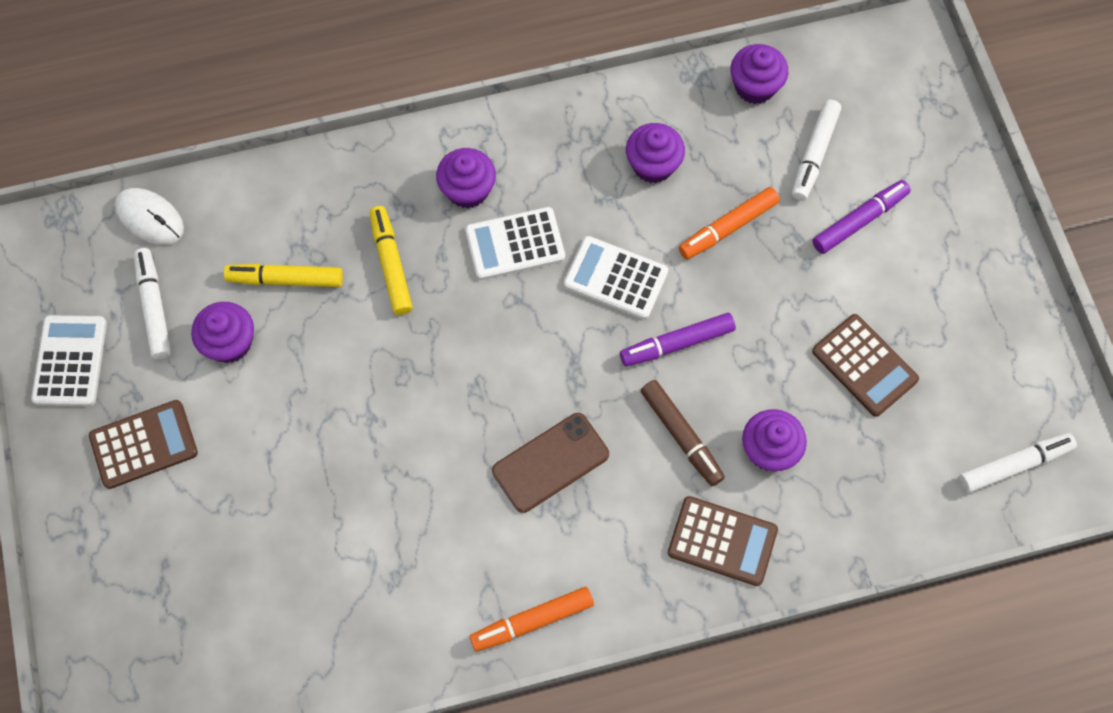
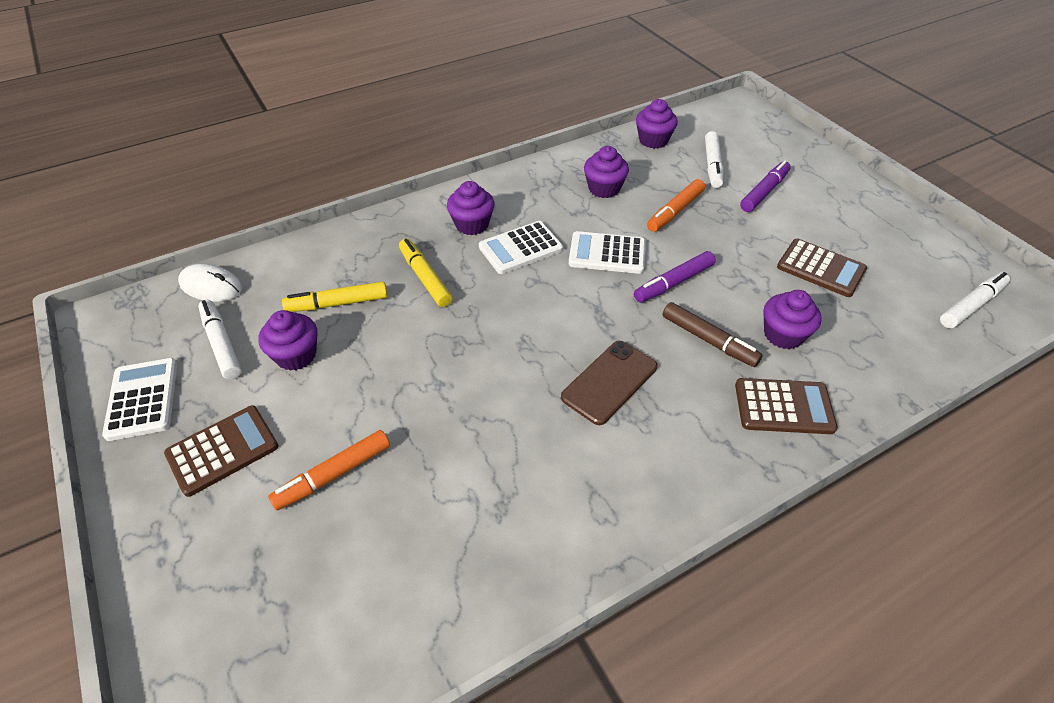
camera: 15 degrees left, 20 degrees down
orange marker [470,587,594,652] -> orange marker moved to [268,430,390,511]

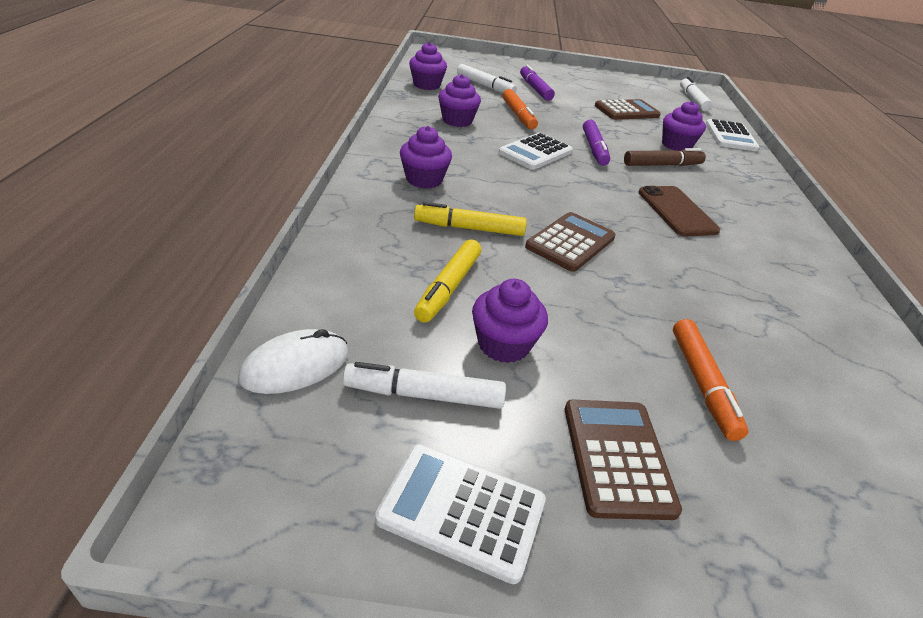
camera: 60 degrees left, 10 degrees down
white calculator [479,221,563,274] -> white calculator moved to [706,119,759,151]
brown calculator [735,378,838,434] -> brown calculator moved to [525,212,616,272]

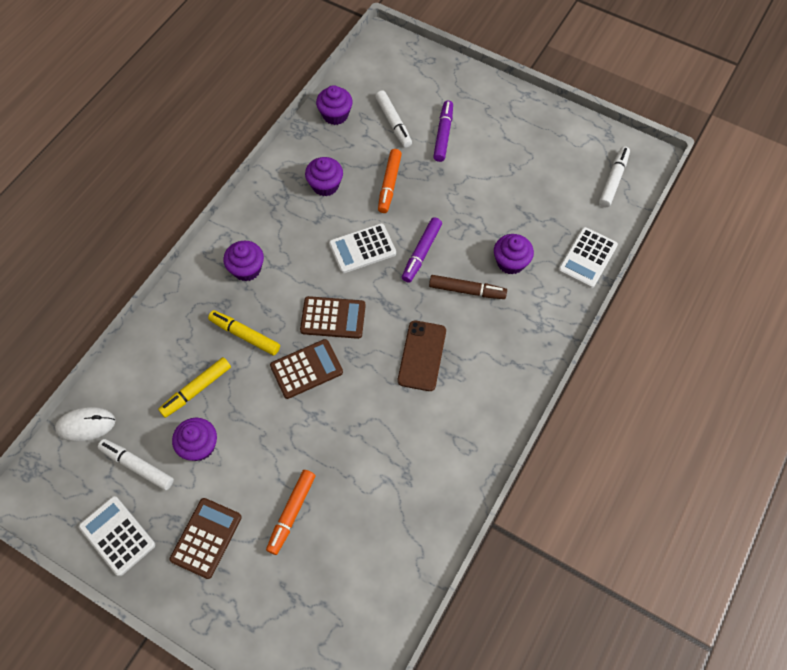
camera: 30 degrees right, 25 degrees up
brown calculator [595,99,661,120] -> brown calculator moved to [300,296,366,339]

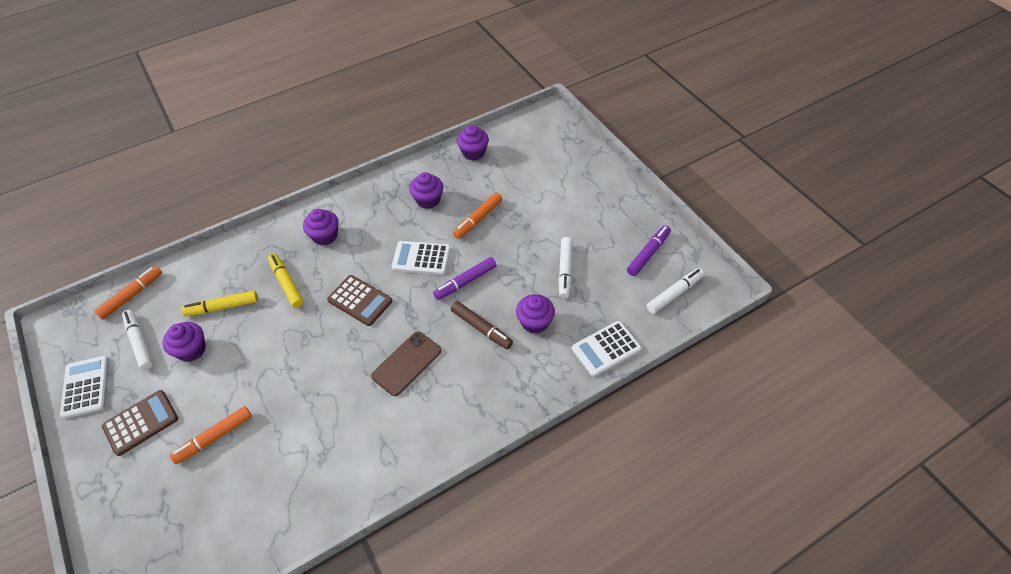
camera: 30 degrees right, 10 degrees down
white mouse [55,407,116,442] -> orange marker [94,266,162,320]
brown calculator [270,339,343,399] -> none
white marker [375,90,412,148] -> white marker moved to [559,237,572,299]
purple marker [433,101,453,162] -> purple marker moved to [627,225,671,276]

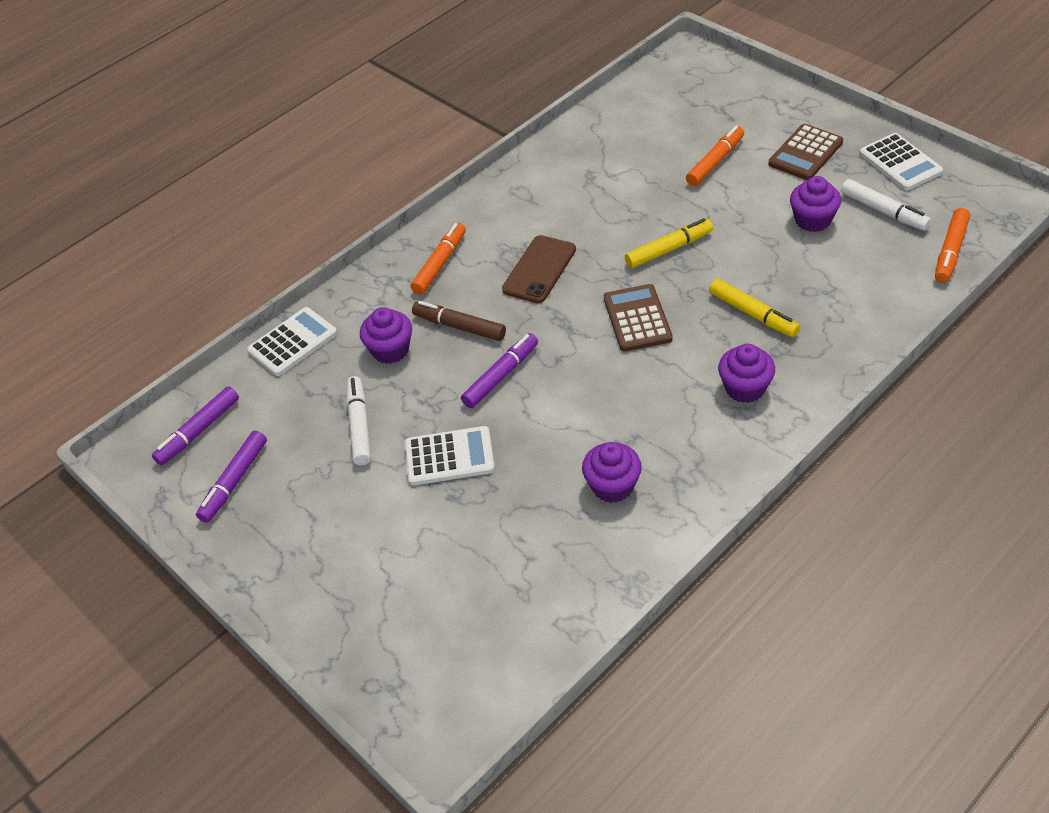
camera: 170 degrees right, 5 degrees down
yellow marker [181,291,258,316] -> yellow marker moved to [625,218,713,268]
brown calculator [327,275,392,326] -> brown calculator turned 60 degrees clockwise [604,284,672,352]
white calculator [391,241,451,275] -> white calculator moved to [405,426,495,486]
orange marker [453,192,502,239] -> orange marker moved to [411,223,466,295]
purple cupcake [457,125,489,161] -> none
white marker [646,268,704,314] -> purple marker [152,386,239,465]

